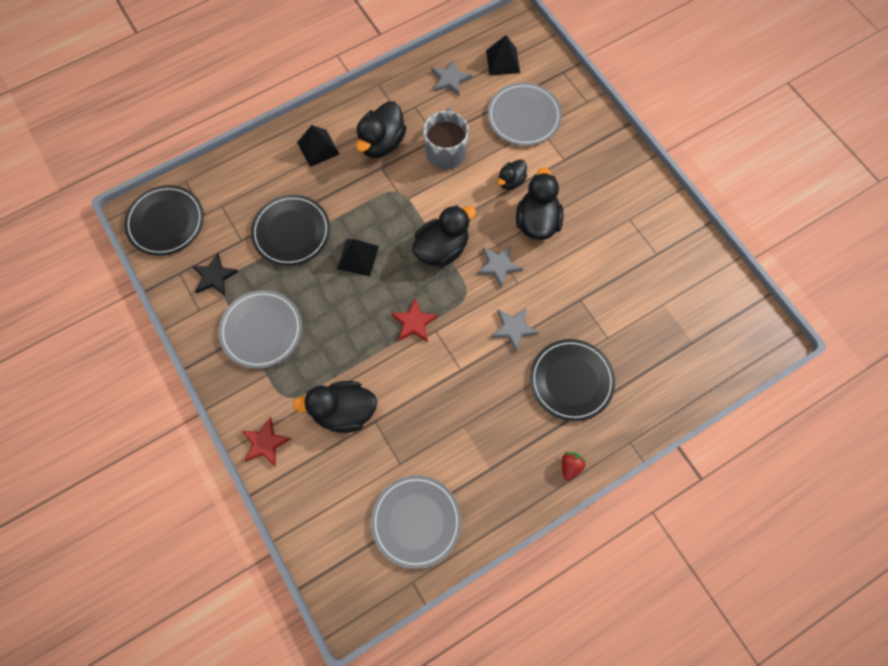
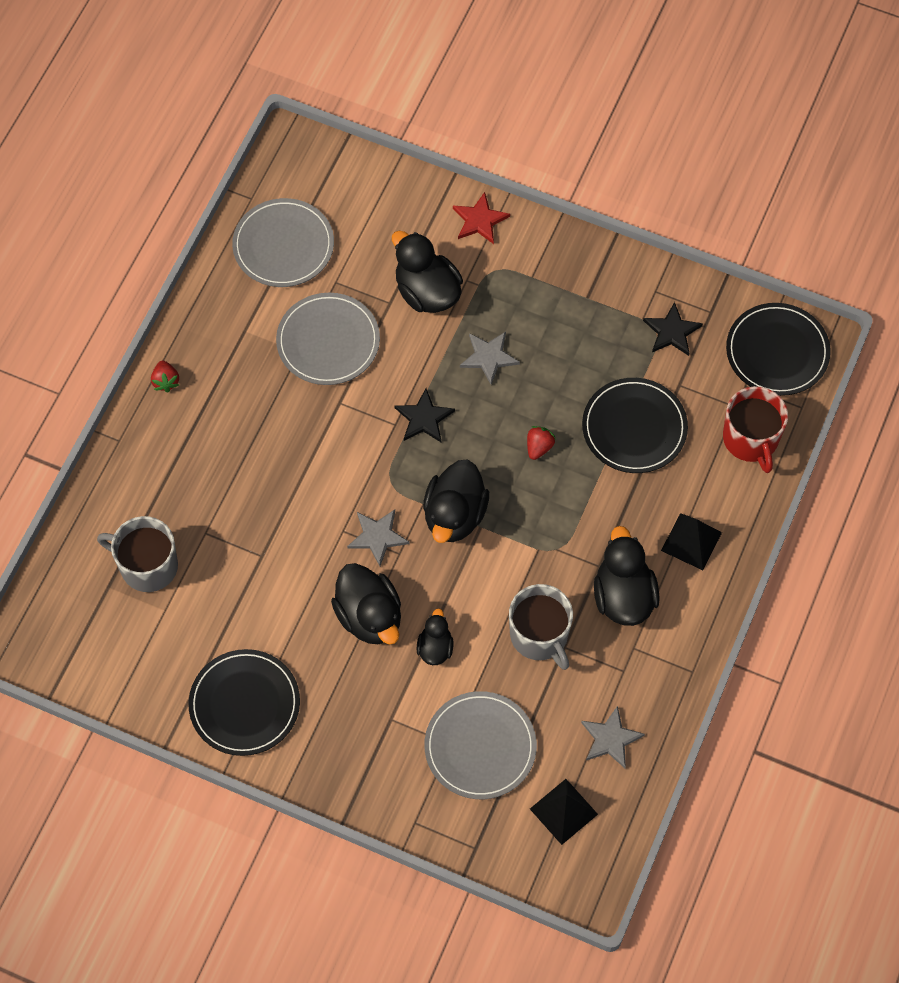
camera: 145 degrees right, 5 degrees down
grey plate [219,290,302,369] -> grey plate moved to [276,293,380,385]
black duck [293,381,377,433] -> black duck turned 90 degrees counterclockwise [392,231,463,313]
black pyramid [337,239,379,276] -> red strawberry [527,426,556,460]
red star [391,298,438,342] -> black star [395,388,455,442]
grey star [491,307,539,352] -> grey star moved to [460,332,520,385]
black plate [530,339,615,422] -> black plate moved to [188,649,300,756]
none -> grey mug [97,516,178,592]
none -> red mug [723,386,788,473]

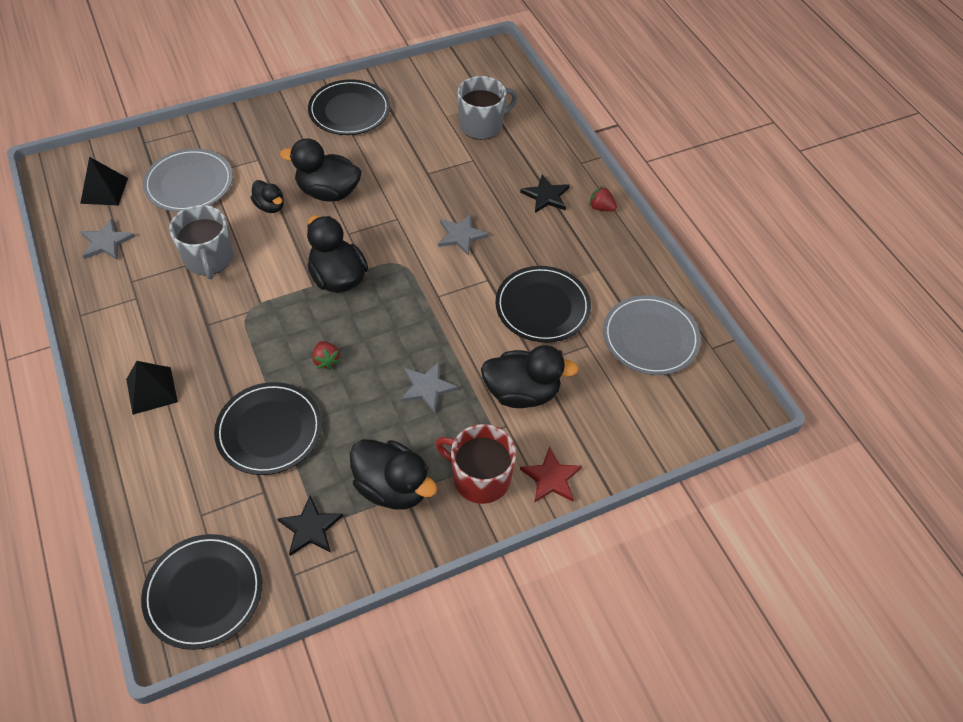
camera: 130 degrees right, 10 degrees down
grey plate [276,293,380,385] -> black plate [496,266,591,343]
grey star [347,510,410,566] -> grey star moved to [438,214,489,256]
black star [395,388,455,442] -> black star moved to [520,175,570,213]
grey mug [509,584,573,670] -> grey mug turned 120 degrees counterclockwise [170,205,233,279]
black duck [594,526,660,626] -> black duck moved to [350,439,437,509]
red mug [723,386,788,473] -> red mug moved to [435,424,516,504]

